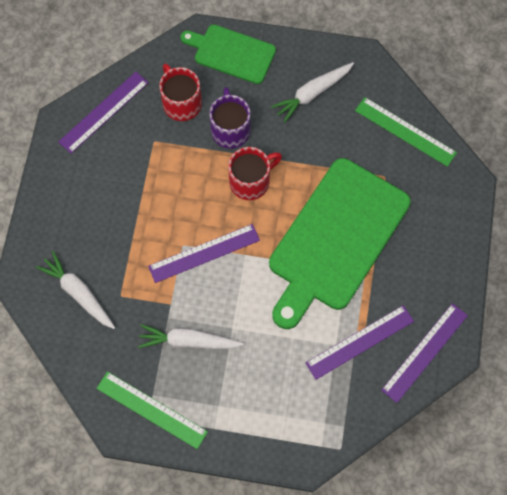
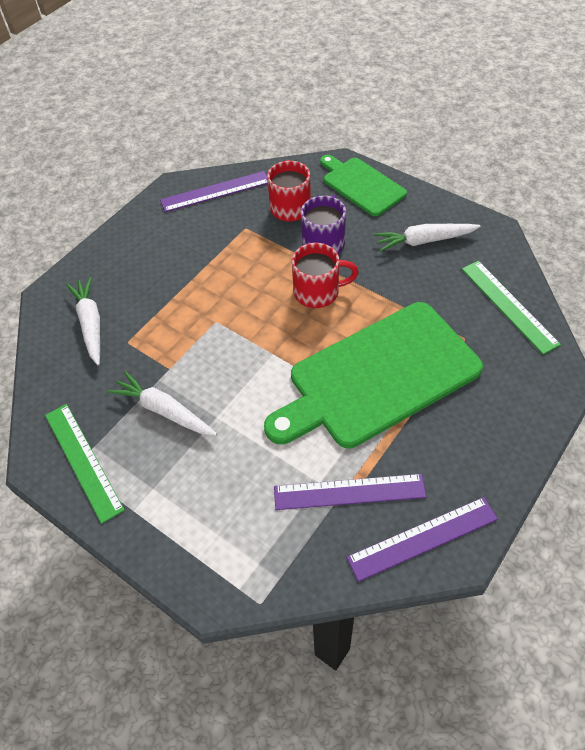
camera: 30 degrees right, 15 degrees down
purple ruler [148,224,260,283] -> none

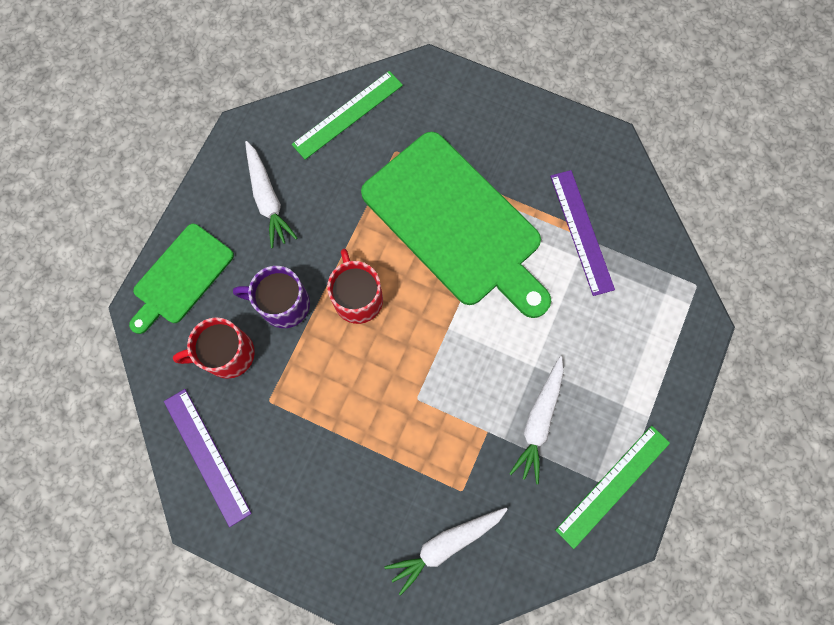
camera: 105 degrees left, 20 degrees up
purple ruler [346,497,498,582] -> none

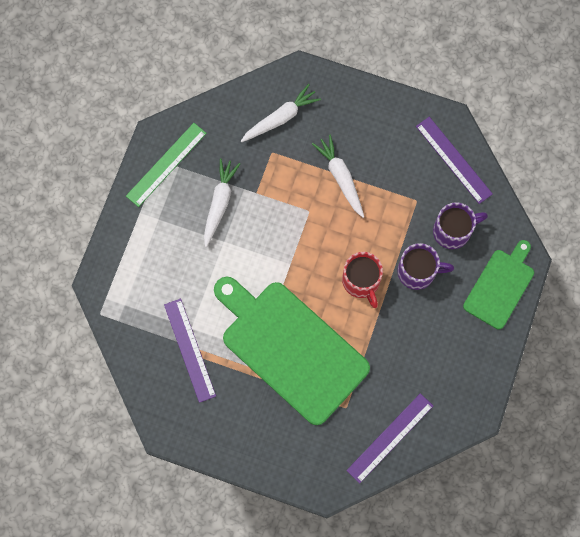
camera: 175 degrees right, 0 degrees up
red mug [173,317,255,379] -> purple mug [433,202,488,249]
white carrot [245,141,297,248] -> white carrot moved to [312,135,364,218]
green ruler [292,71,403,160] -> purple ruler [346,393,433,484]

